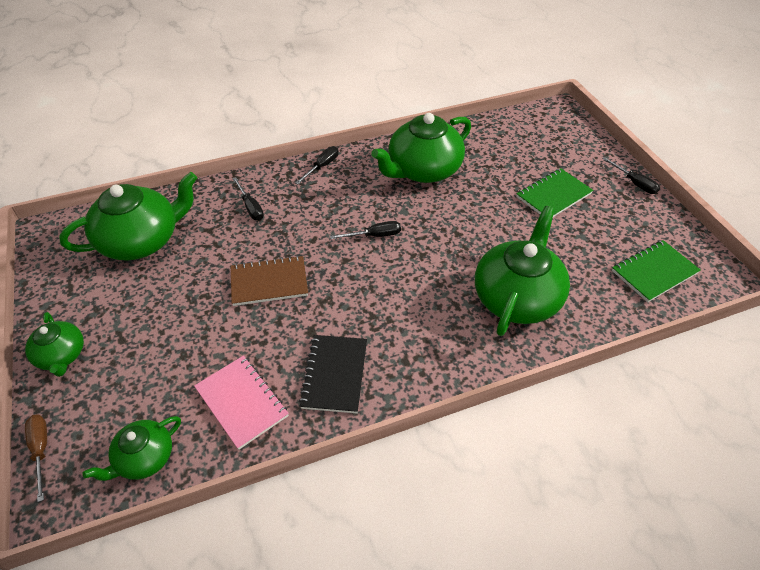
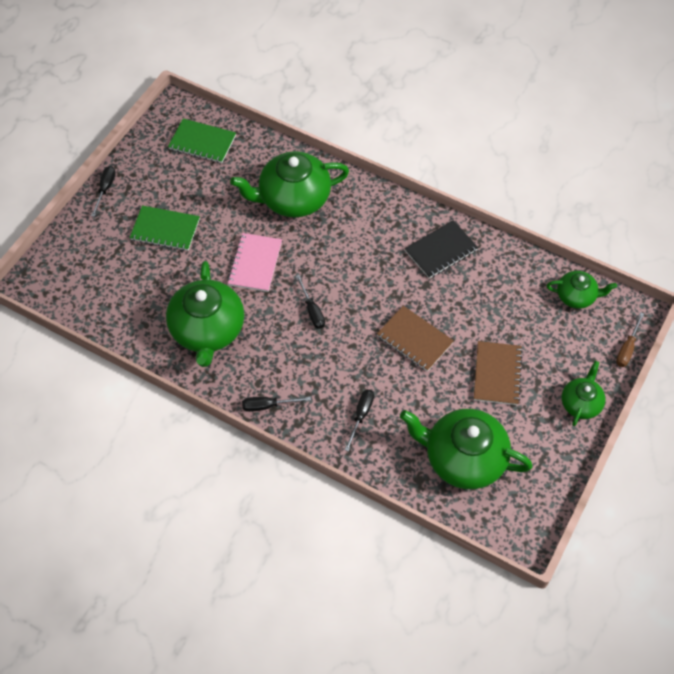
camera: 130 degrees left, 10 degrees up
pink notebook [194,356,289,450] -> pink notebook moved to [227,233,282,292]
black screwdriver [330,221,401,239] -> black screwdriver turned 150 degrees counterclockwise [296,275,325,329]
green teapot [371,113,471,183] -> green teapot turned 75 degrees clockwise [166,261,244,367]
none -> brown notebook [474,341,523,405]

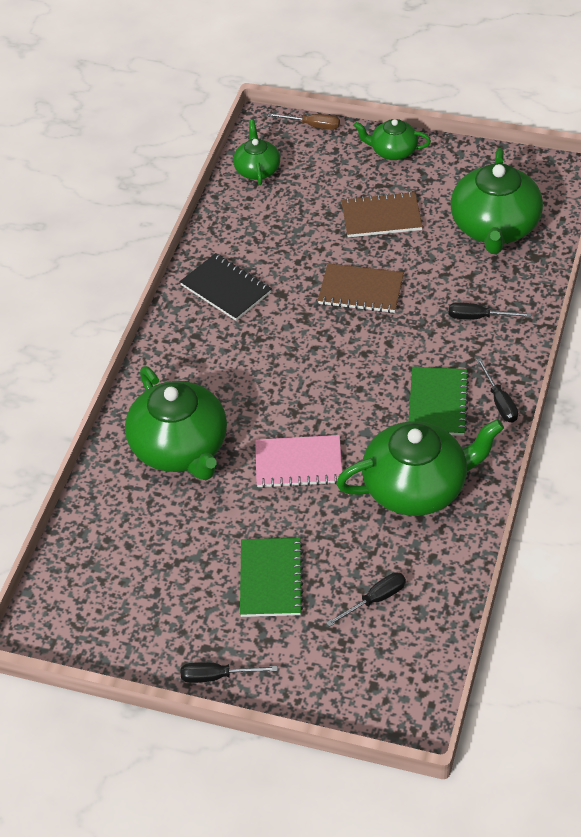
camera: 100 degrees left, 10 degrees down
green notebook [168,118,236,163] -> green notebook moved to [408,367,469,436]
black screwdriver [296,275,325,329] -> black screwdriver moved to [326,572,406,627]
brown notebook [377,306,454,372] -> brown notebook turned 75 degrees clockwise [318,263,404,313]

